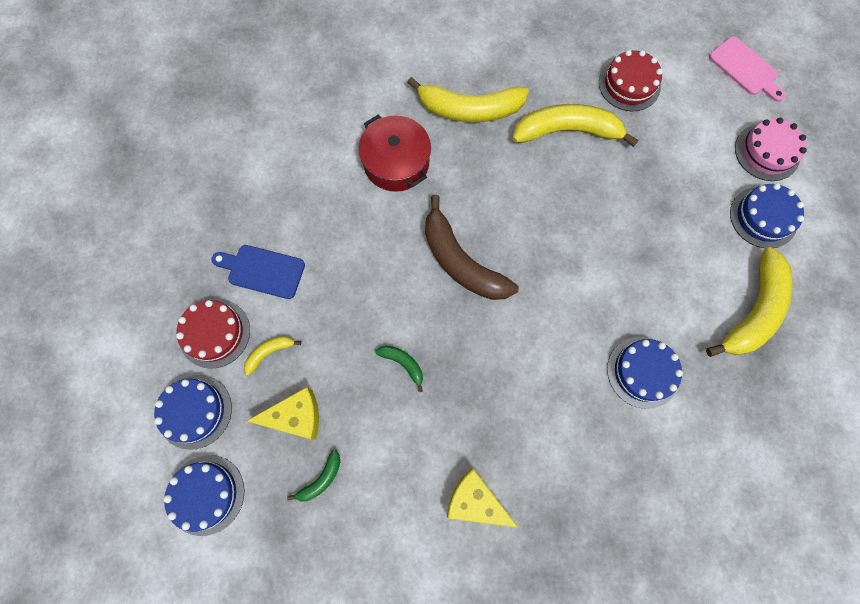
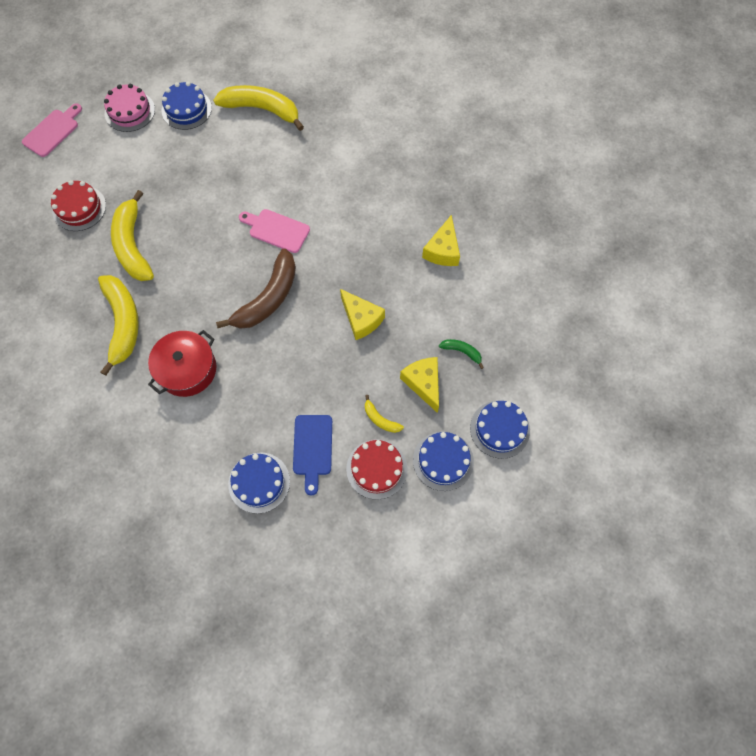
camera: 105 degrees left, 5 degrees down
green banana [375,346,423,392] -> yellow cheese [340,289,385,340]
blue cake [607,337,683,409] -> blue cake moved to [228,452,290,514]
none -> pink cutting board [239,209,310,253]

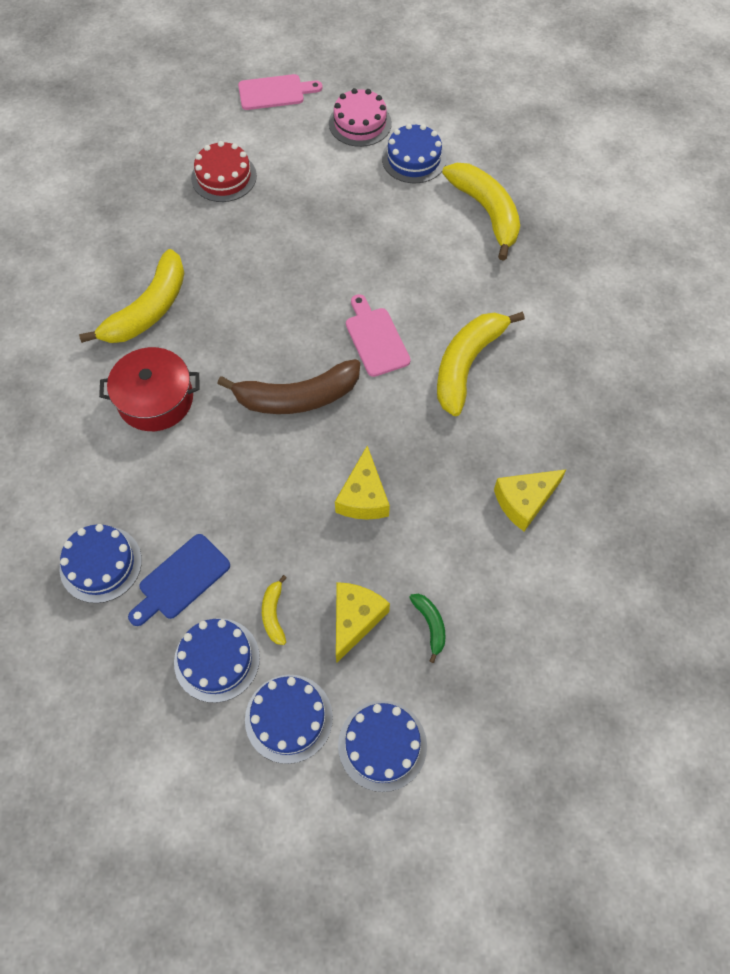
camera: 45 degrees right, 5 degrees down
yellow banana [111,190,154,281] -> yellow banana moved to [437,312,525,416]
red cake [346,439,407,499] -> blue cake [174,618,260,703]

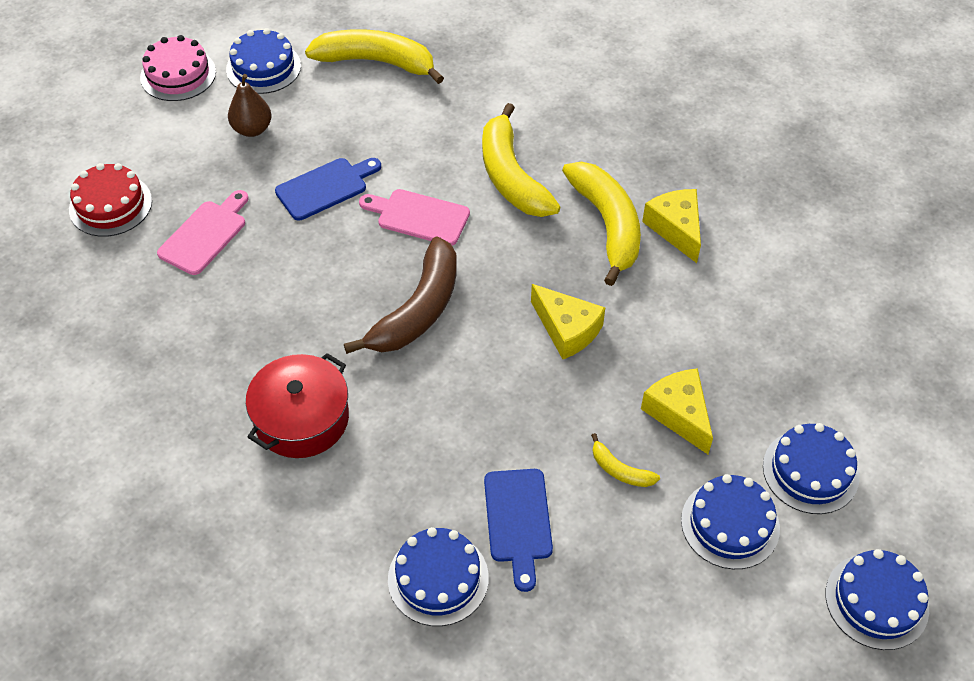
camera: 50 degrees left, 10 degrees down
yellow banana [79,249,184,343] -> yellow banana moved to [562,162,641,286]
blue cake [174,618,260,703] -> blue cake moved to [826,549,929,650]
pink cutting board [238,74,322,110] -> pink cutting board moved to [157,190,248,275]
green banana [409,594,446,663] -> none
yellow cheese [494,469,567,531] -> yellow cheese turned 150 degrees clockwise [642,189,701,263]
none -> brown pear [228,74,272,137]
none -> blue cutting board [275,158,381,221]

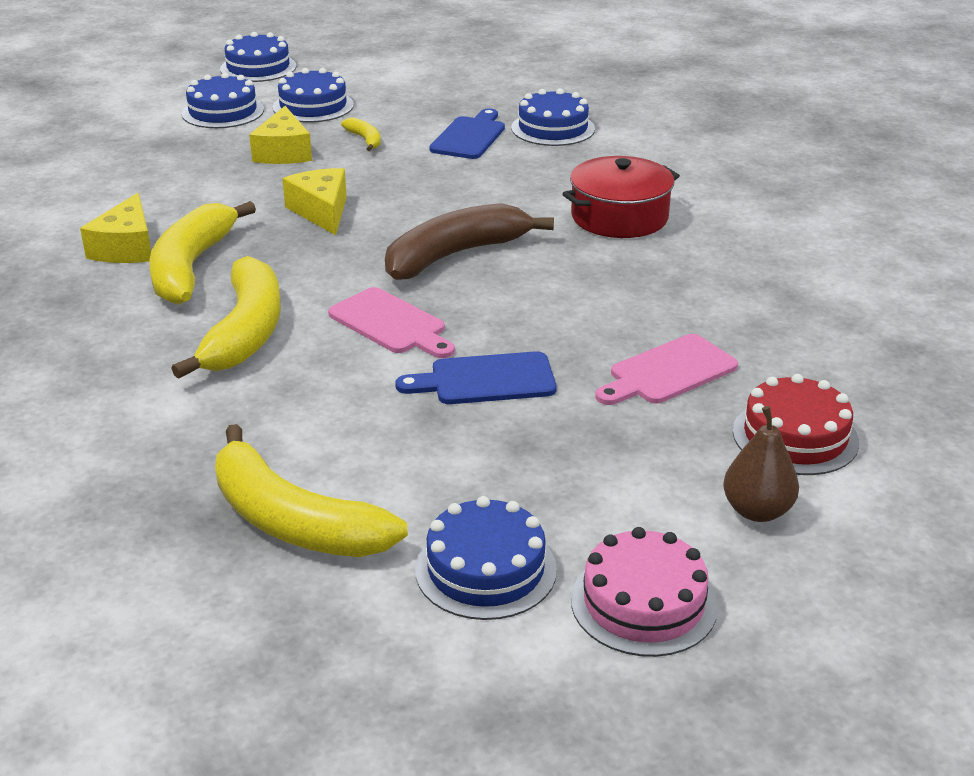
camera: 155 degrees left, 20 degrees down
brown pear [228,74,272,137] -> brown pear moved to [723,406,799,522]

